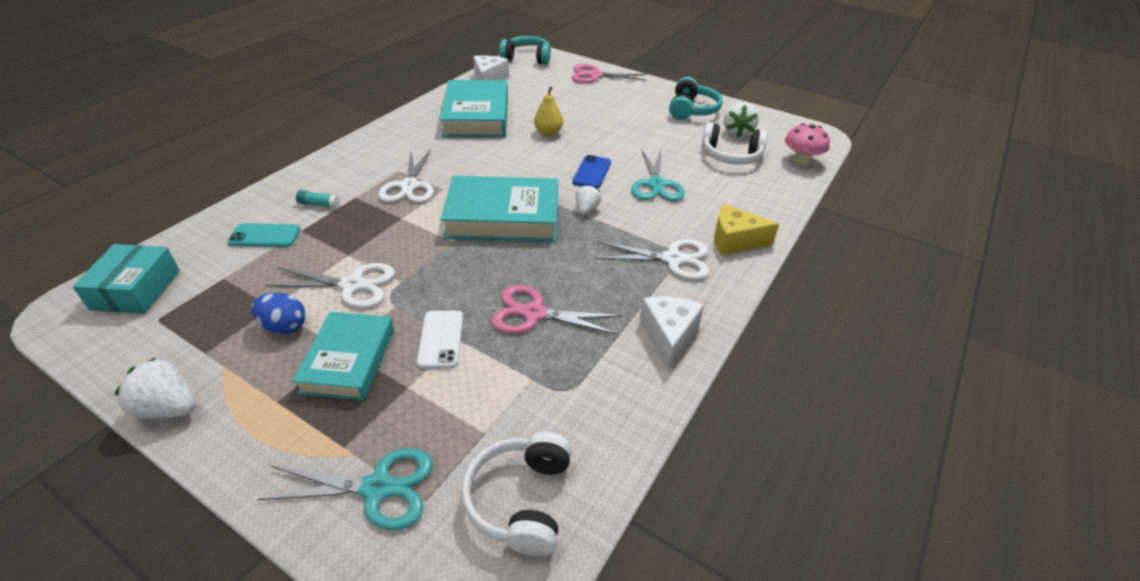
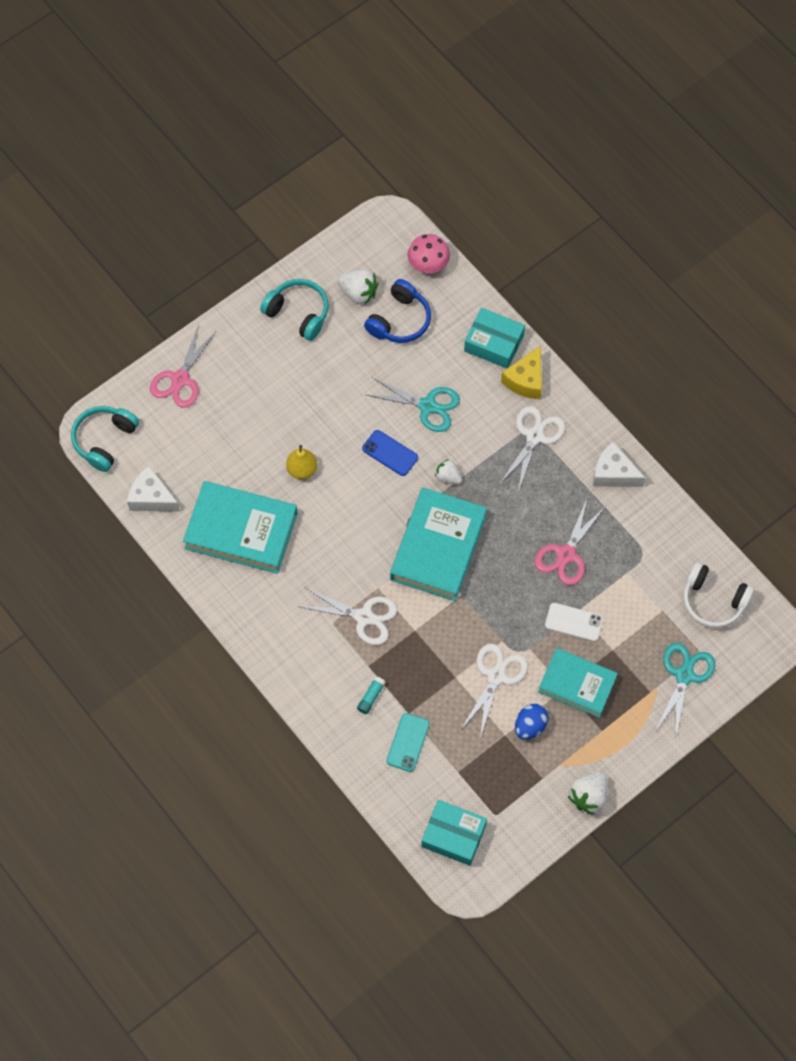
camera: 70 degrees left, 25 degrees up
white headphones [702,122,768,165] -> blue headphones [364,279,431,343]
none -> turquoise box [464,308,525,368]

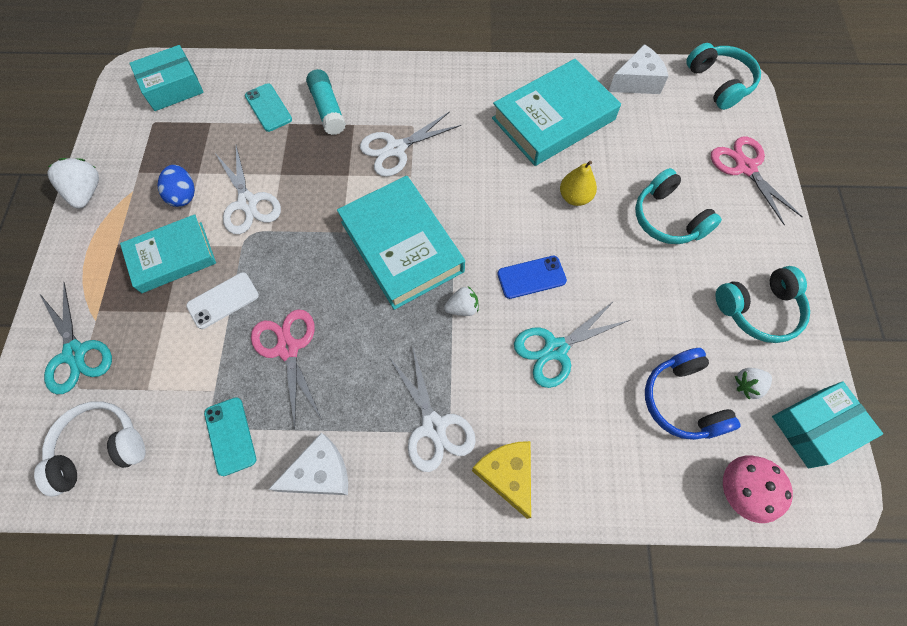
camera: 130 degrees right, 0 degrees up
white strawberry [338,269,378,305] -> white strawberry [735,368,772,400], size x0.65
turquoise glue stick [357,676,386,714] -> turquoise glue stick [306,69,346,135], size x1.76
turquoise box [464,308,525,368] -> turquoise box moved to [772,381,883,468]
none -> turquoise phone [204,397,256,476]
none -> turquoise headphones [635,168,722,244]

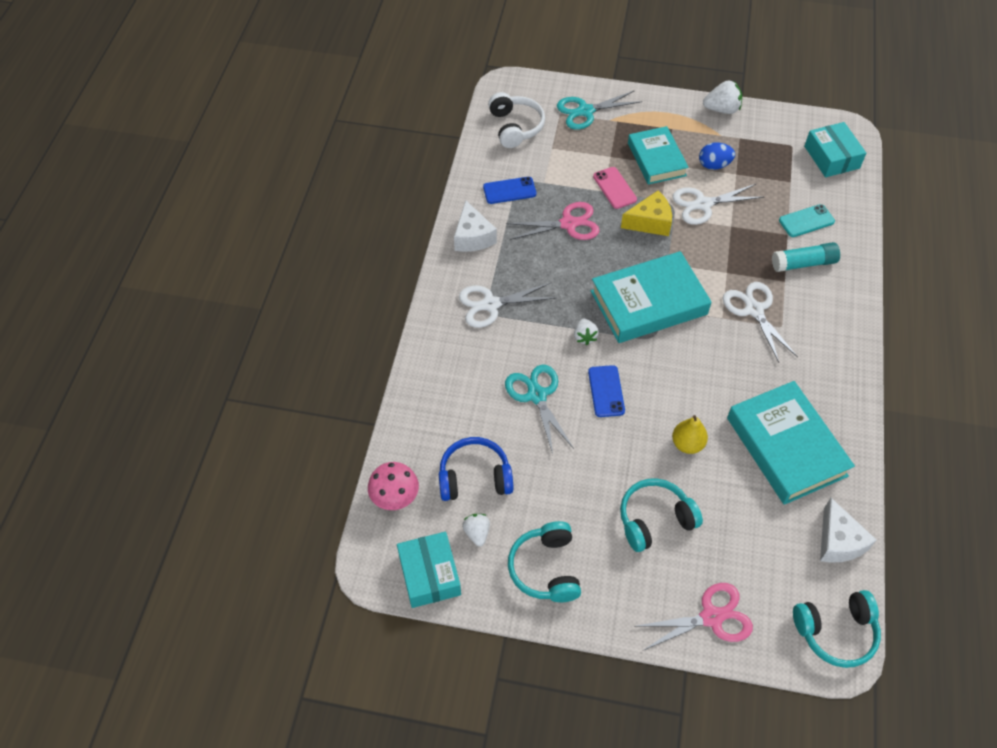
camera: 100 degrees right, 10 degrees down
white phone [186,272,259,329] -> pink phone [593,167,637,209]
turquoise phone [204,397,256,476] -> blue phone [483,177,536,204]
yellow cheese [472,441,531,519] -> yellow cheese moved to [621,191,672,236]

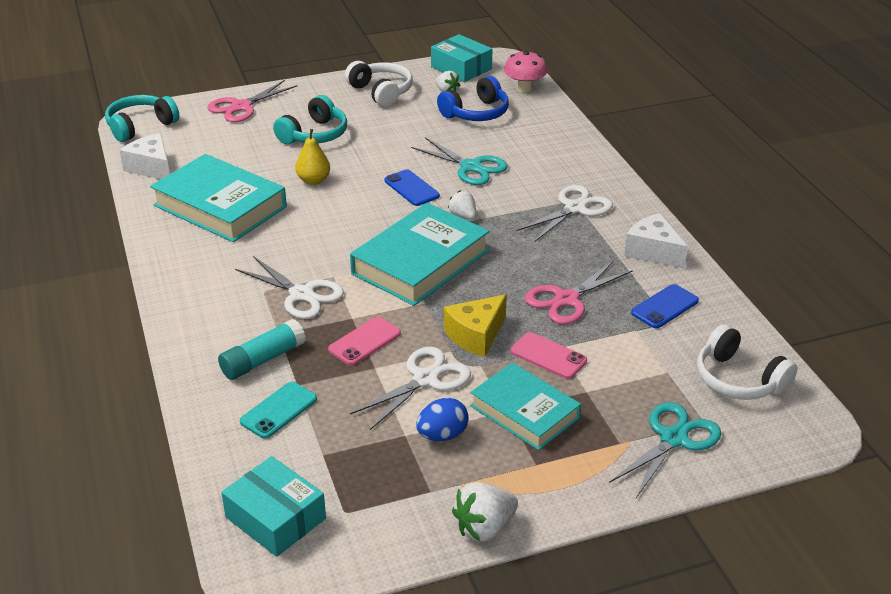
camera: 150 degrees right, 20 degrees down
turquoise headphones [508,521,581,602] -> white headphones [345,61,413,107]
none -> pink phone [328,317,401,365]

